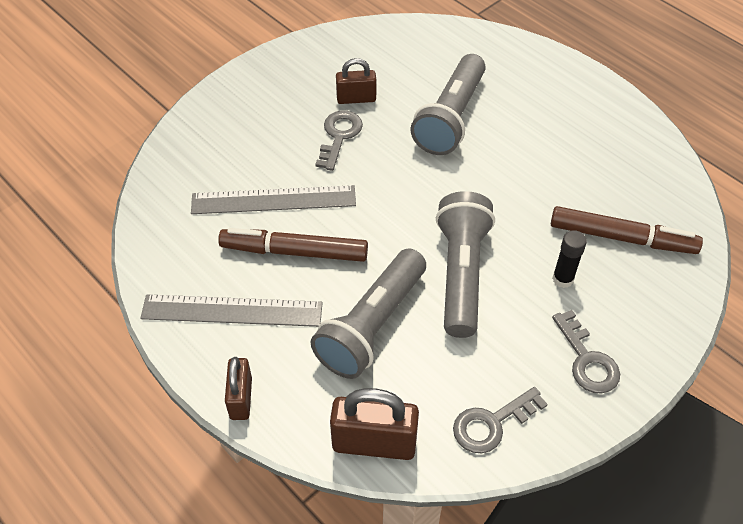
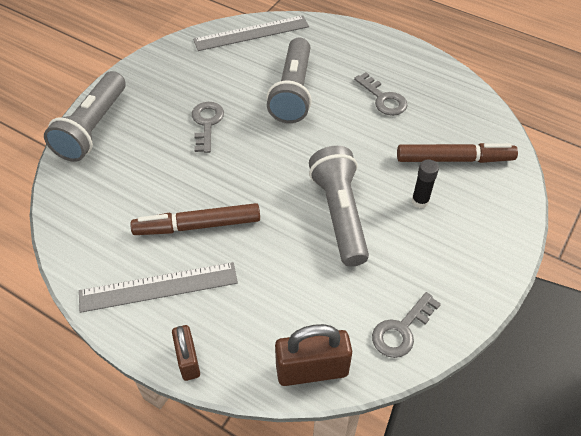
camera: 15 degrees left, 0 degrees up
grey ruler [191,185,356,214] -> grey ruler moved to [193,15,309,51]
grey flashlight [310,249,426,379] -> grey flashlight moved to [44,71,126,162]
brown padlock [336,58,376,104] -> none
grey key [552,310,620,393] -> grey key moved to [354,72,408,116]

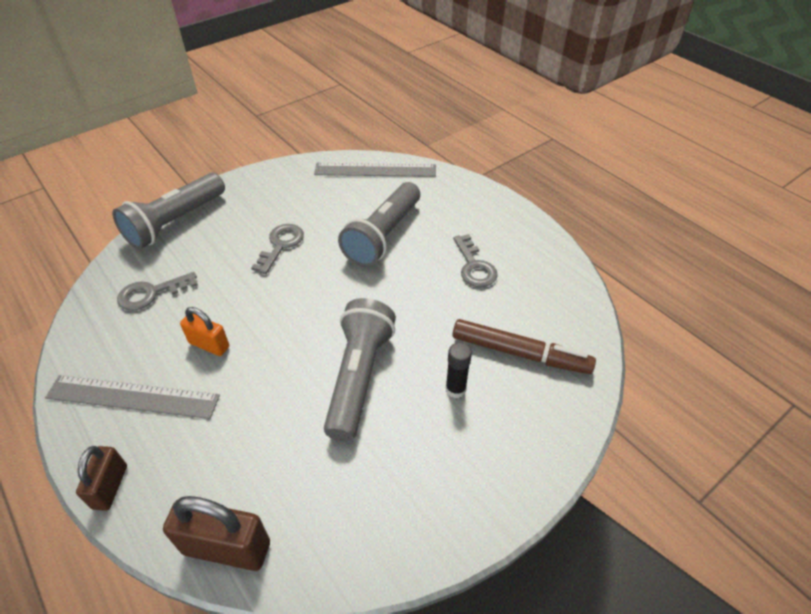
camera: 20 degrees right, 5 degrees down
brown marker [130,203,260,235] -> orange padlock [180,307,229,356]
grey key [372,292,441,358] -> grey key moved to [117,272,198,311]

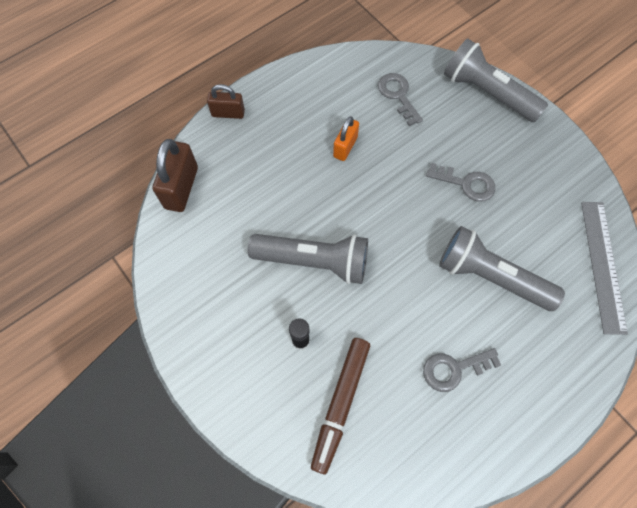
camera: 90 degrees right, 20 degrees up
grey ruler [45,375,220,419] -> none

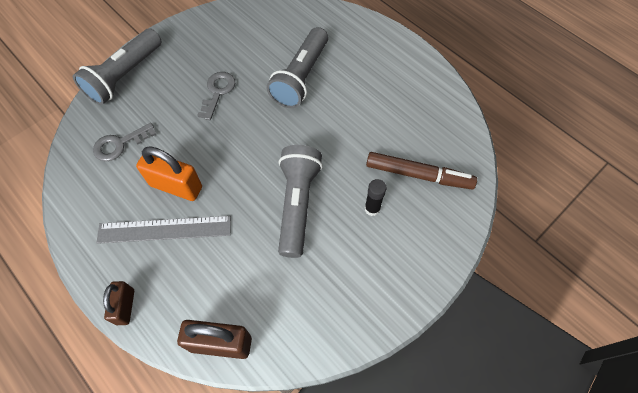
camera: 95 degrees left, 5 degrees down
orange padlock [333,116,359,161] -> orange padlock [136,147,202,201], size x1.59
grey key [423,348,501,392] -> none
grey ruler [581,202,628,335] -> grey ruler moved to [96,216,231,244]

